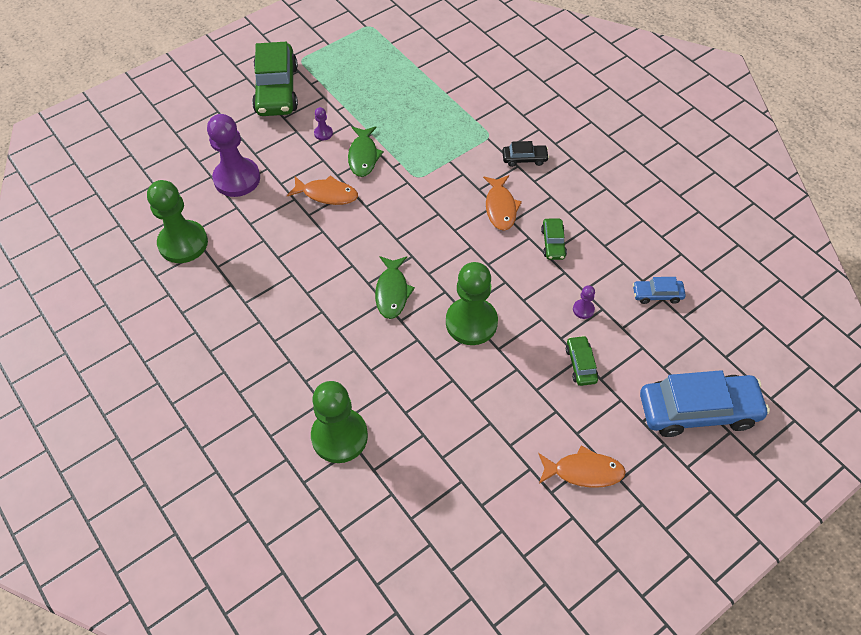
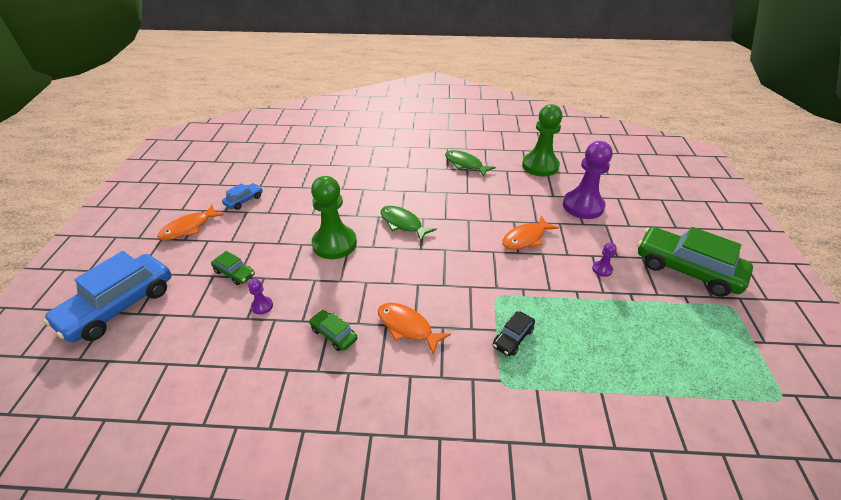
camera: 130 degrees right, 15 degrees down
green pawn [311,381,368,463] -> none
green fish [348,126,384,177] -> green fish moved to [445,150,496,177]
black car [502,141,549,167] -> black car moved to [493,311,535,356]
blue car [633,277,686,304] -> blue car moved to [222,183,263,210]

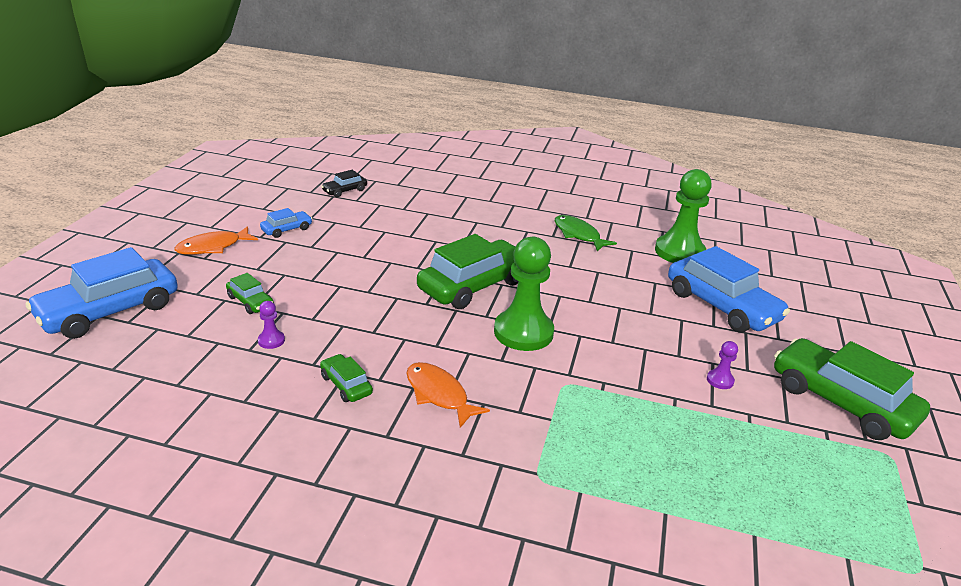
camera: 10 degrees right, 10 degrees down
green pawn [311,176,357,259] -> green pawn moved to [494,237,554,351]
green fish [381,206,437,242] -> green car [417,234,518,309]
black car [493,311,535,356] -> black car moved to [321,170,367,198]
orange fish [502,216,559,250] -> none
purple pawn [563,141,612,219] -> blue car [668,246,790,333]

